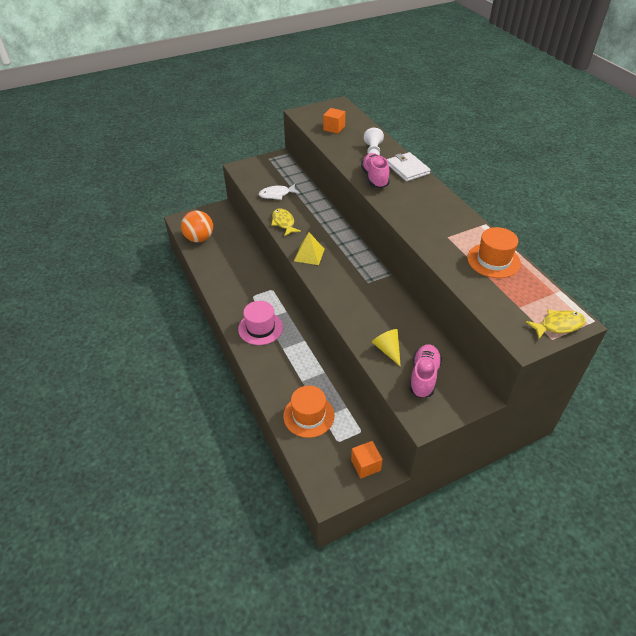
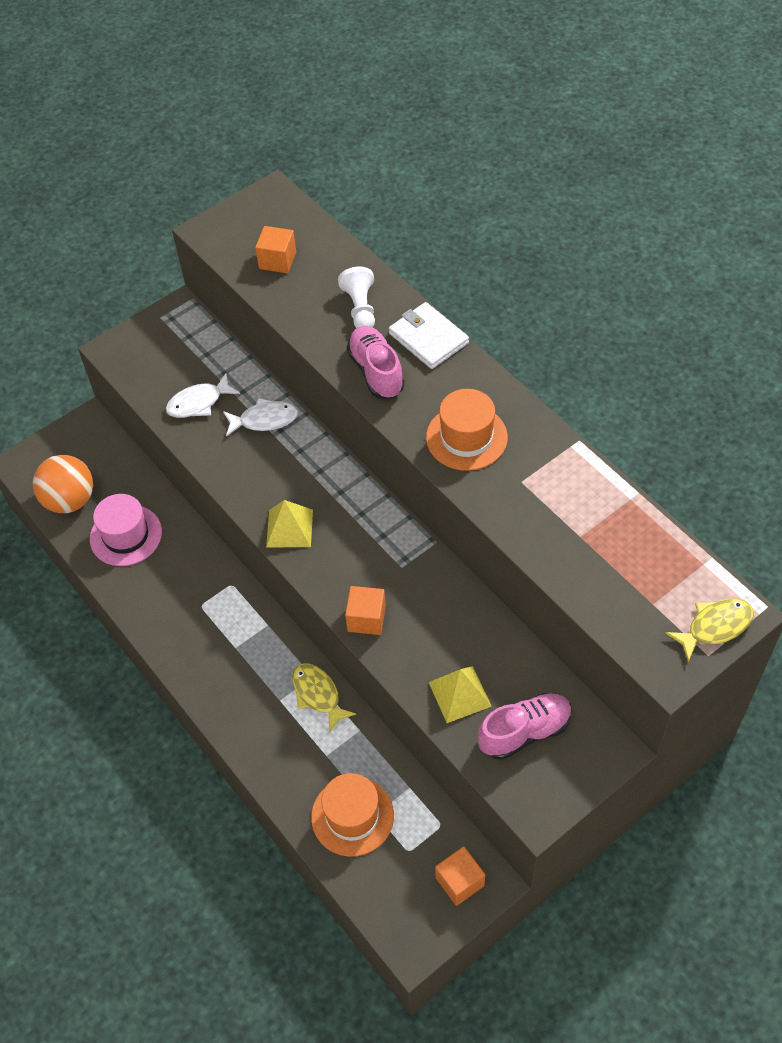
camera: 10 degrees left, 10 degrees up
pink hat [238,301,283,345] -> pink hat moved to [90,494,162,566]
yellow fish [271,208,301,236] -> yellow fish moved to [292,663,356,733]
yellow cone [372,329,401,367] -> yellow pyramid [428,666,492,723]
pink shoe [409,344,442,398] -> pink shoe turned 60 degrees clockwise [478,693,572,760]
orange hat [467,227,521,278] -> orange hat moved to [426,389,508,471]
none -> white fish [223,398,298,437]
none -> orange cube [345,586,386,635]

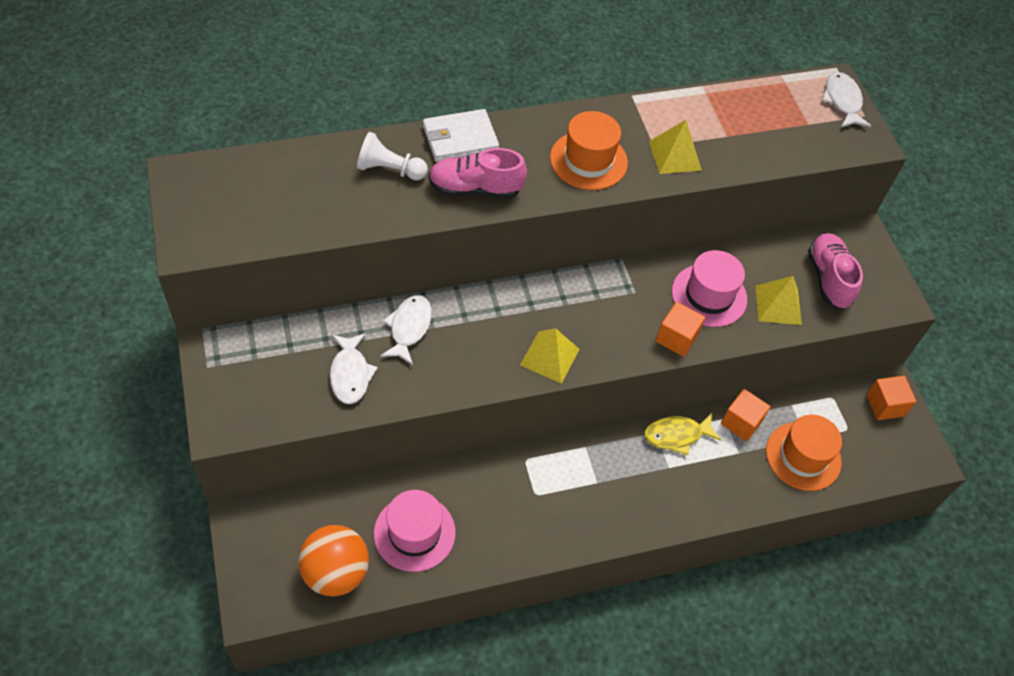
camera: 75 degrees left, 0 degrees up
orange cube [255,226,296,273] -> orange cube moved to [721,389,771,441]
yellow fish [665,599,754,662] -> white fish [822,72,871,127]
none -> yellow pyramid [649,120,702,174]
none -> pink hat [672,250,747,327]

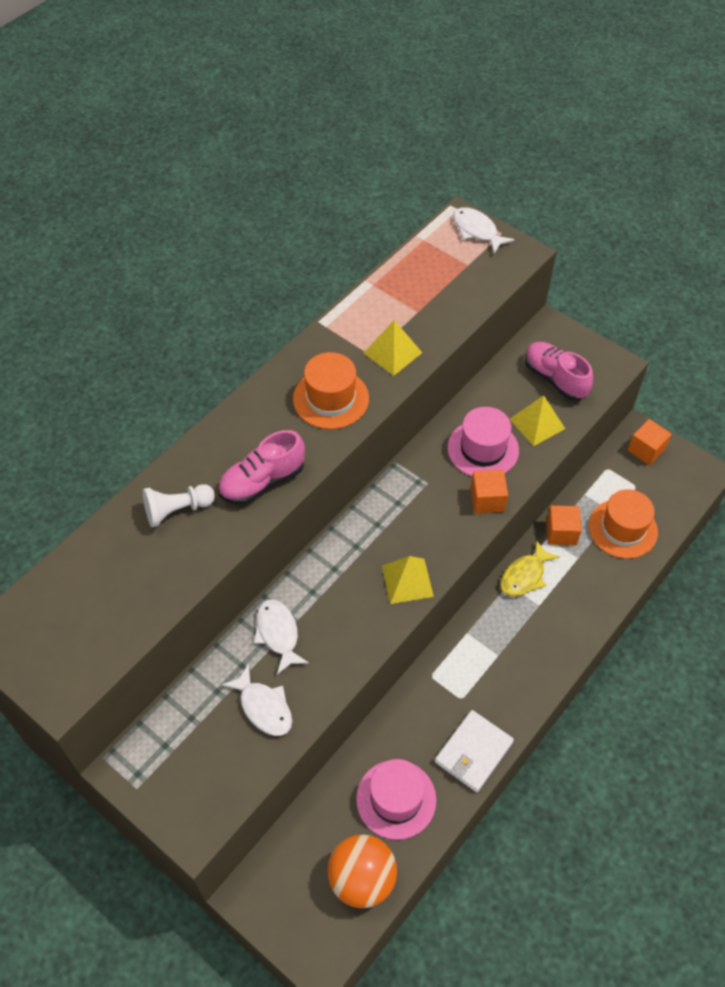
camera: 30 degrees left, 0 degrees up
white wallet [423,109,499,162] -> white wallet moved to [435,710,514,792]

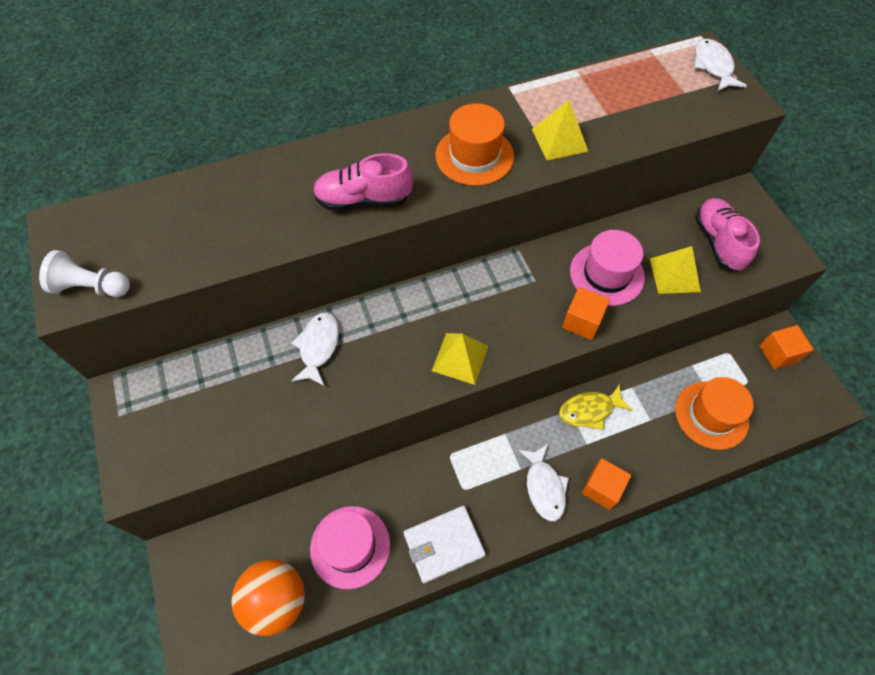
camera: 30 degrees right, 5 degrees up
white pawn [143,484,215,528] -> white pawn moved to [39,250,130,297]
white fish [222,664,292,736] -> white fish moved to [518,444,569,521]
orange cube [546,505,582,545] -> orange cube moved to [581,458,631,510]

